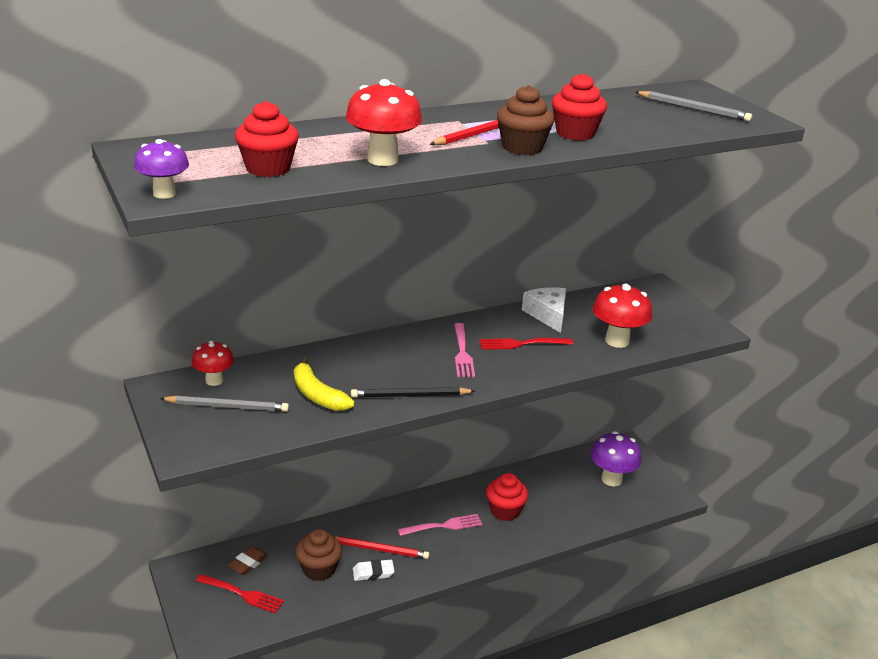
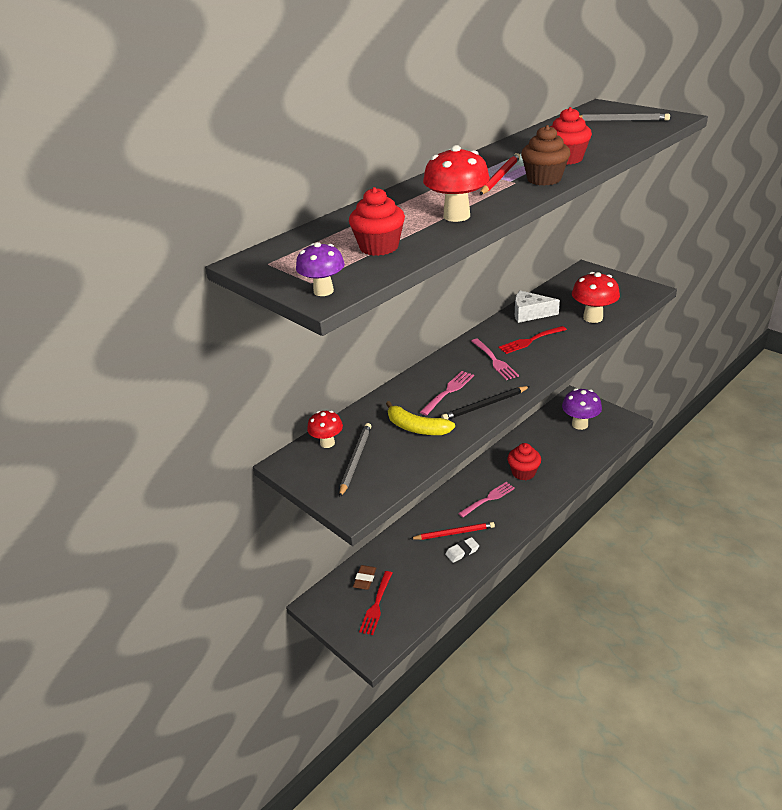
camera: 15 degrees left, 5 degrees up
grey pencil [160,395,289,412] -> grey pencil turned 60 degrees counterclockwise [339,423,372,497]
red fork [196,574,284,613] -> red fork turned 105 degrees clockwise [359,571,392,635]
brown cupcake [296,529,342,581] -> none
white cheese [522,287,566,333] -> white cheese turned 45 degrees counterclockwise [515,291,560,323]
none -> pink fork [420,371,474,416]

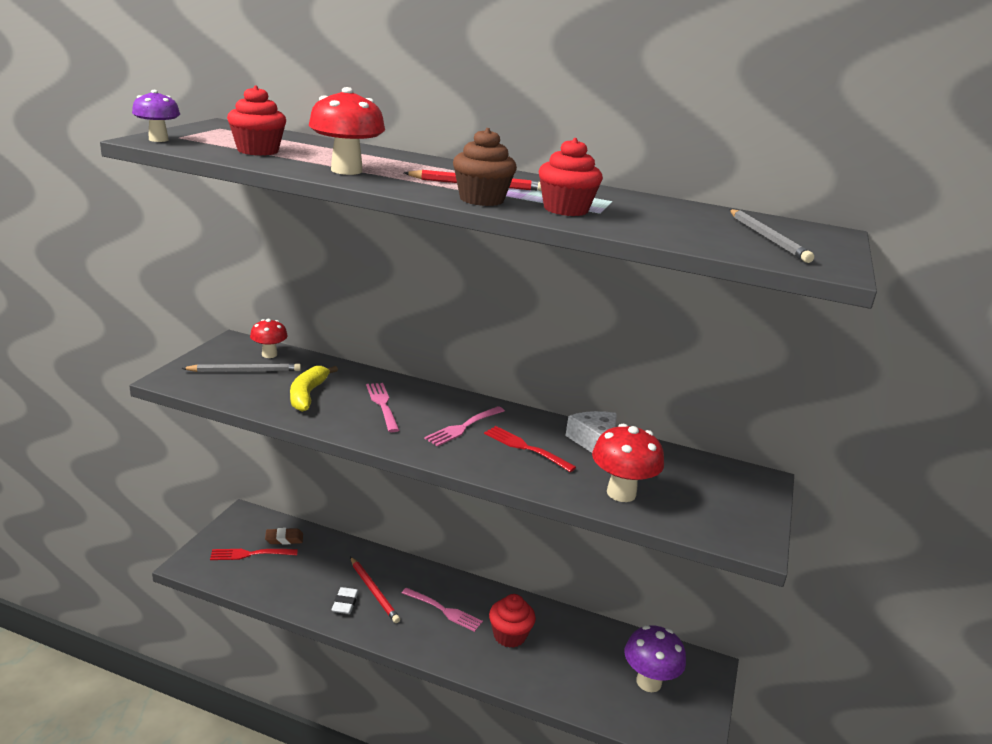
camera: 60 degrees right, 10 degrees down
pink fork [420,371,474,416] -> pink fork turned 120 degrees counterclockwise [366,383,399,432]
black pencil [441,386,530,420] -> none
white eraser [445,537,479,563] -> white eraser turned 60 degrees clockwise [331,587,359,614]

